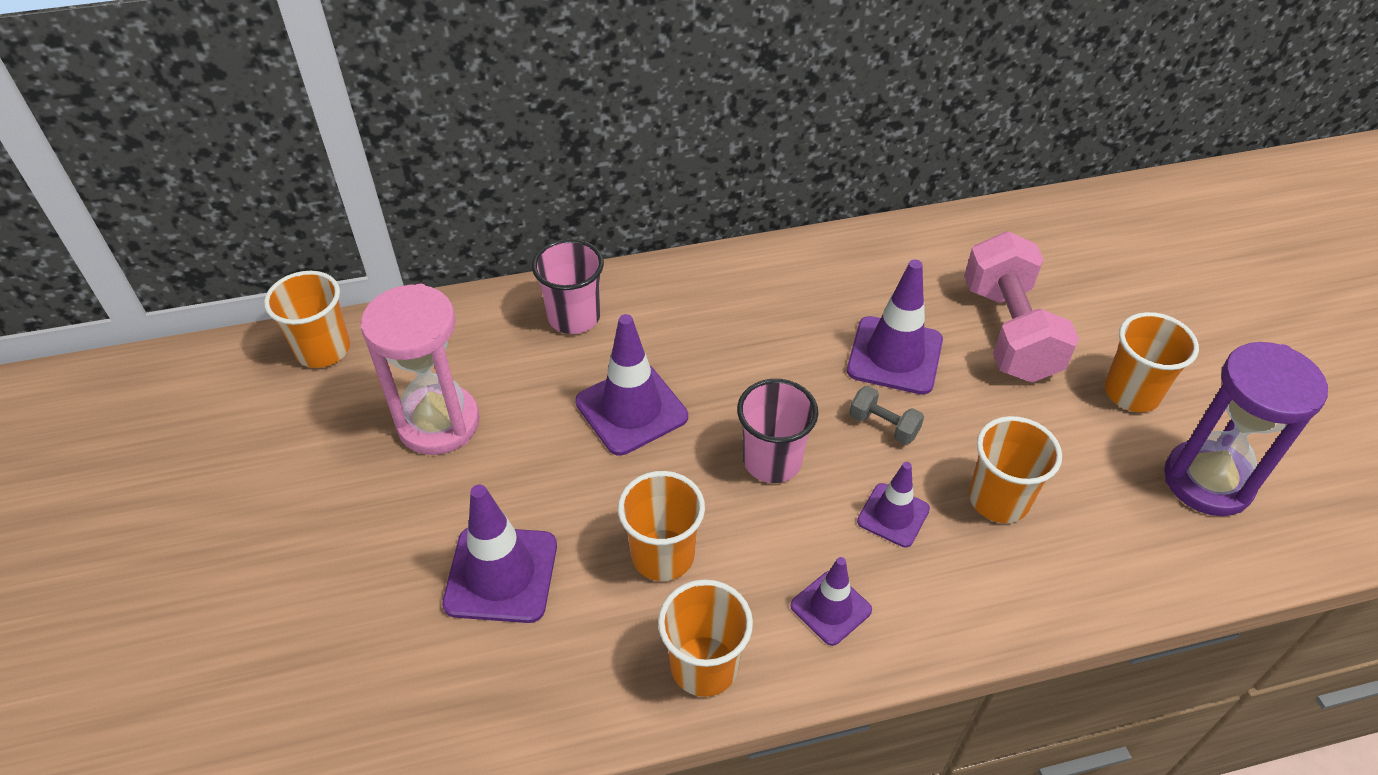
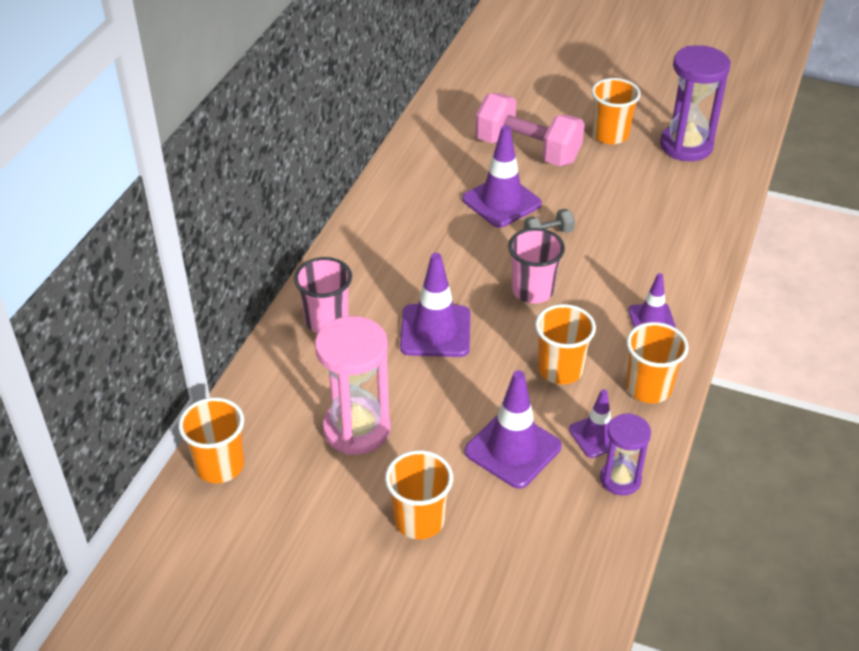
camera: 55 degrees left, 5 degrees down
purple traffic cone [857,462,930,547] -> purple traffic cone moved to [569,389,616,458]
orange cup [969,416,1062,523] -> orange cup moved to [385,450,453,539]
none -> purple hourglass [600,413,651,496]

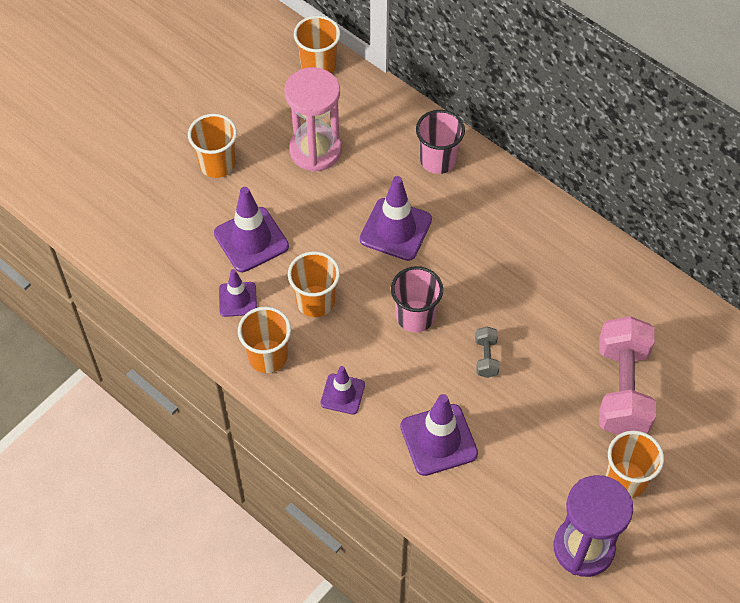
camera: 110 degrees right, 15 degrees up
purple traffic cone [462,125,542,228] -> purple traffic cone moved to [400,394,478,476]
pink dumbbell [475,93,585,166] -> pink dumbbell turned 45 degrees counterclockwise [599,316,656,435]
purple hourglass [600,413,651,496] -> none

